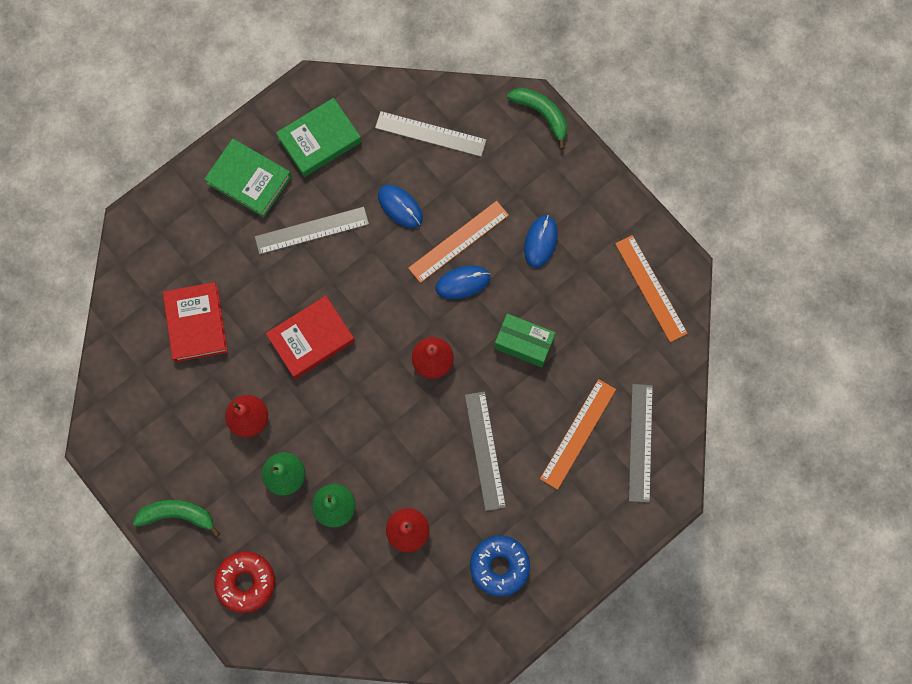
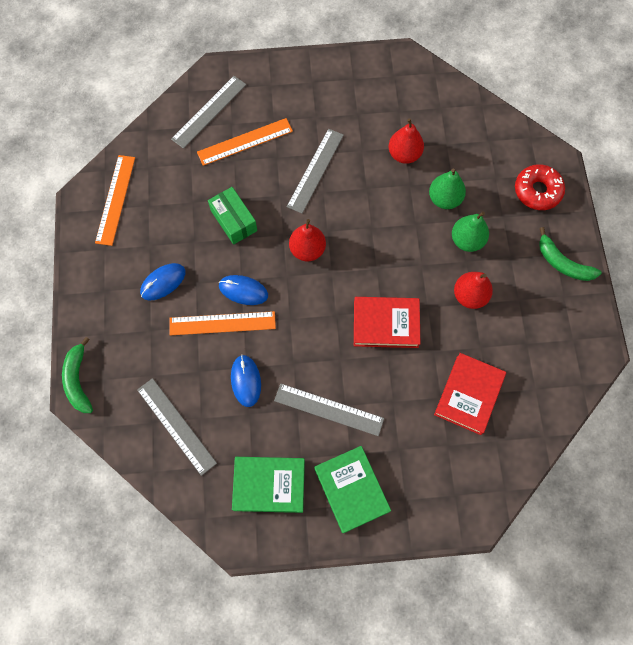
camera: 145 degrees left, 5 degrees down
blue donut [470,535,530,597] -> none

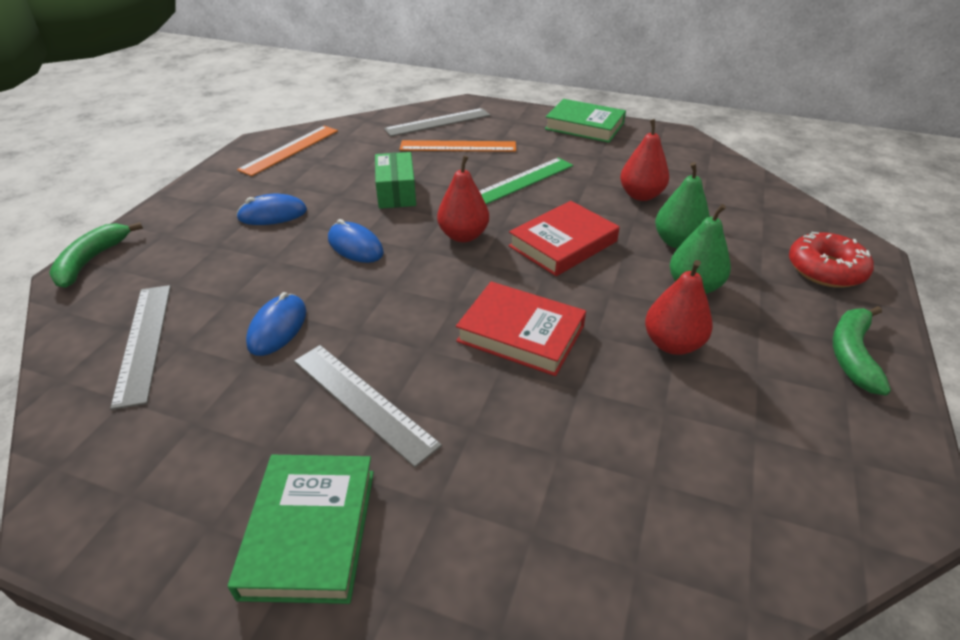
camera: 25 degrees right, 30 degrees down
orange ruler [169,311,276,335] -> none
green book [232,457,305,513] -> green book moved to [545,99,626,143]
grey ruler [287,129,344,213] -> green ruler [480,158,573,204]
red book [434,353,506,435] -> red book moved to [509,201,620,276]
green banana [539,227,602,281] -> green banana turned 45 degrees clockwise [833,306,891,396]

